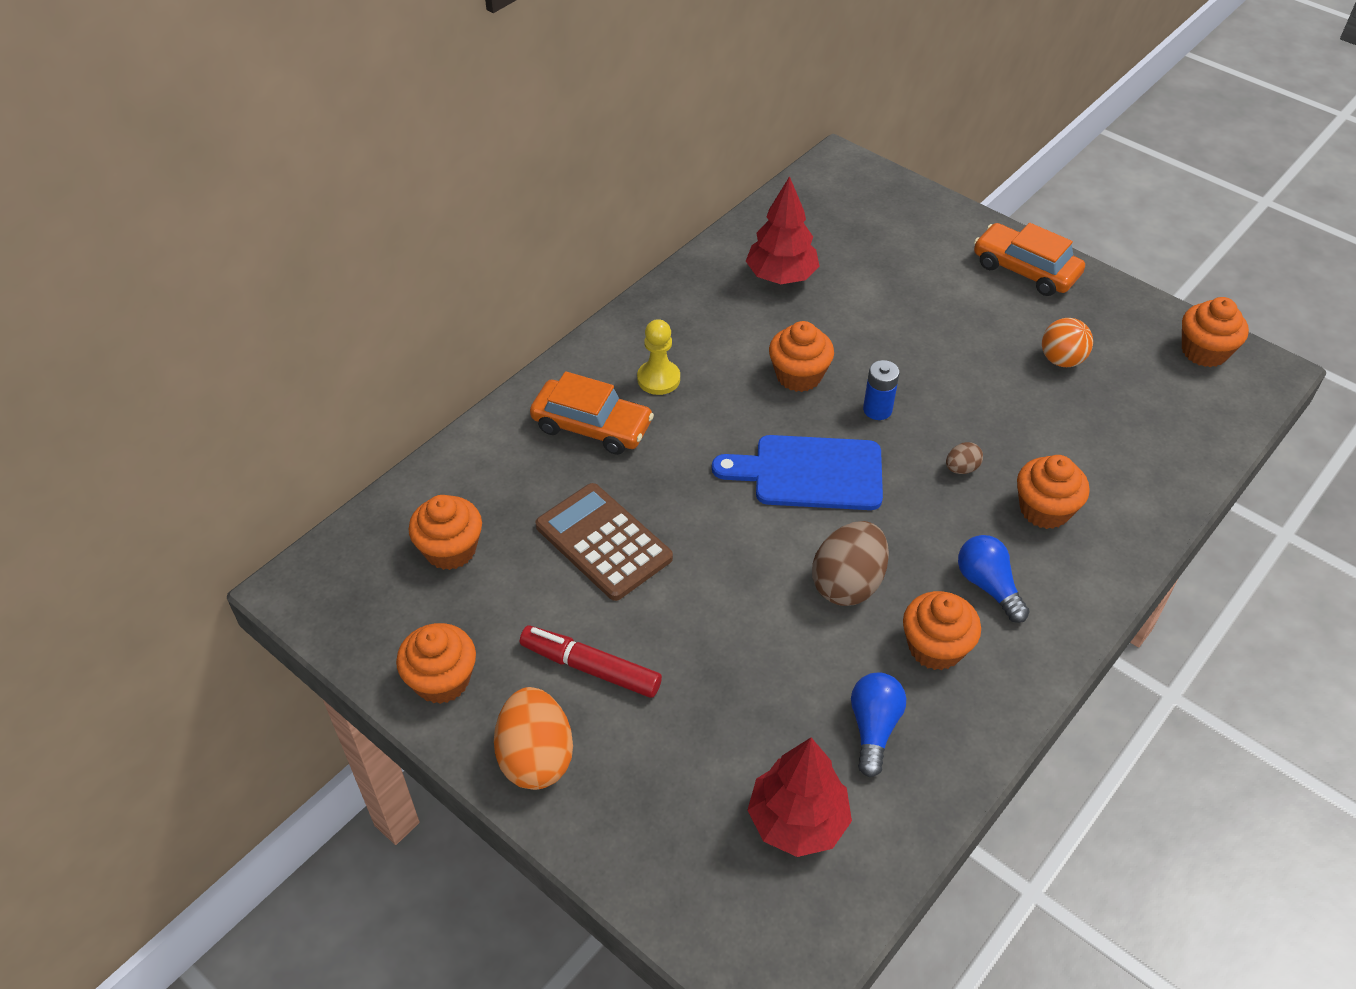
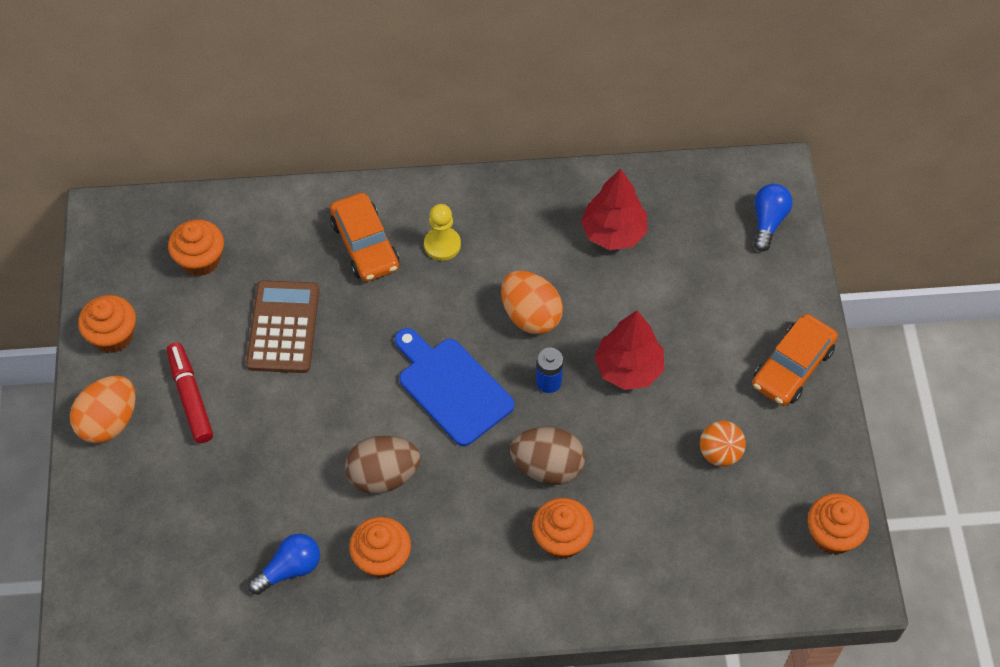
camera: 45 degrees right, 10 degrees up
red tree [747,737,852,857] -> red tree moved to [594,310,664,390]
orange cupcake [769,321,834,392] -> orange egg [501,271,563,334]
brown egg [946,442,983,474] -> brown egg [510,427,585,485], size x2.12
blue light bulb [958,535,1030,623] -> blue light bulb moved to [754,184,792,252]
orange car [974,223,1085,296] -> orange car turned 135 degrees counterclockwise [752,314,838,406]

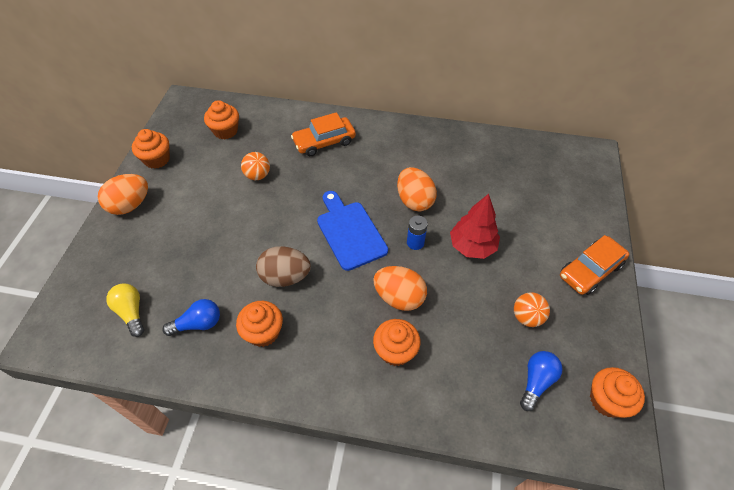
camera: 15 degrees right, 5 degrees down
red marker [167,343,213,443] -> none
brown calculator [246,280,319,373] -> orange ball [241,152,270,180]
orange car [330,193,399,282] -> orange car turned 75 degrees clockwise [291,112,356,156]
yellow pawn [424,204,461,261] -> none
brown egg [510,427,585,485] -> orange egg [373,266,427,311]
red tree [581,169,647,250] -> none
blue light bulb [754,184,792,252] -> blue light bulb moved to [520,351,563,411]
none -> yellow light bulb [106,283,144,337]

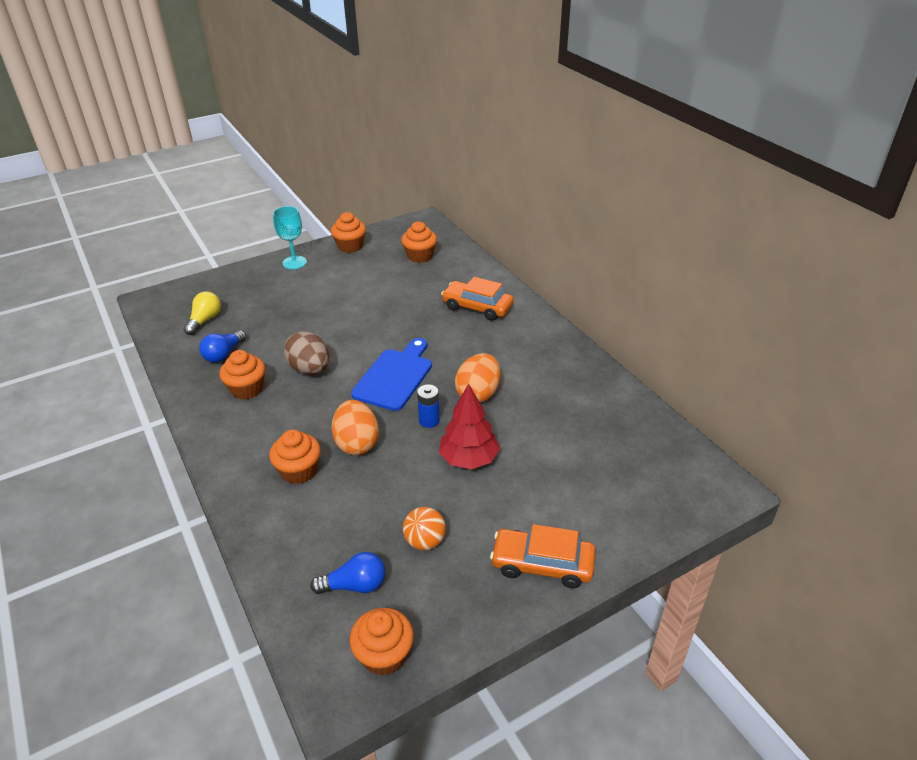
camera: 50 degrees right, 15 degrees down
orange egg [98,174,148,215] -> turquoise goblet [273,206,307,269]
blue light bulb [162,299,220,336] -> blue light bulb turned 90 degrees clockwise [199,330,247,363]
orange ball [241,152,270,180] -> none

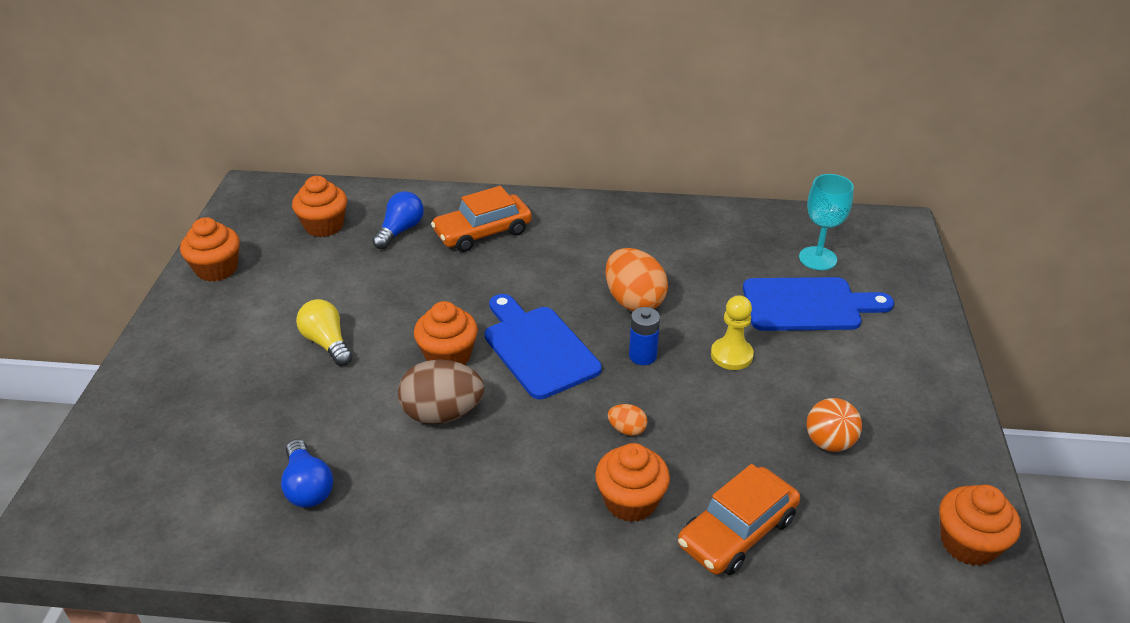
camera: 55 degrees left, 0 degrees up
yellow light bulb [184,291,221,335] -> yellow light bulb moved to [296,299,352,366]
orange cupcake [219,350,265,400] -> orange cupcake moved to [414,301,478,365]
turquoise goblet [273,206,307,269] -> turquoise goblet moved to [799,174,854,270]
blue light bulb [310,552,386,594] -> blue light bulb moved to [372,191,424,249]
orange egg [332,400,379,455] -> orange egg [608,404,647,436], size x0.47
red tree [439,383,500,469] -> yellow pawn [711,295,754,370]
orange car [490,524,596,588] -> orange car moved to [678,464,800,575]
none -> blue cutting board [743,277,894,331]

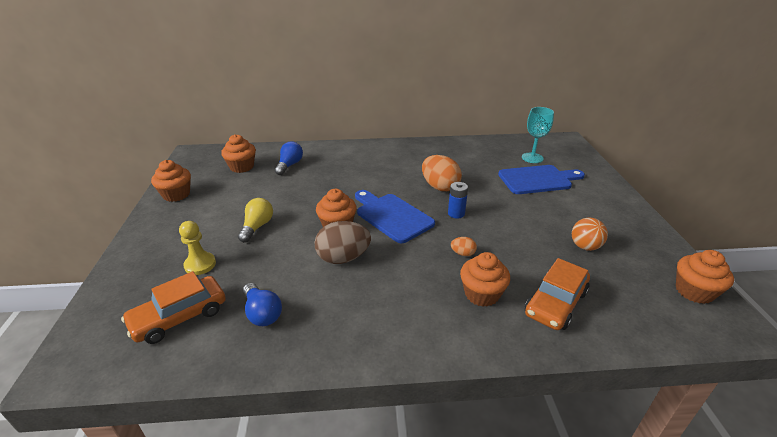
camera: 10 degrees left, 5 degrees down
yellow light bulb [296,299,352,366] -> yellow light bulb turned 60 degrees clockwise [238,198,273,242]
orange car [431,186,532,252] -> orange car moved to [121,271,226,344]
yellow pawn [711,295,754,370] -> yellow pawn moved to [179,221,216,275]

